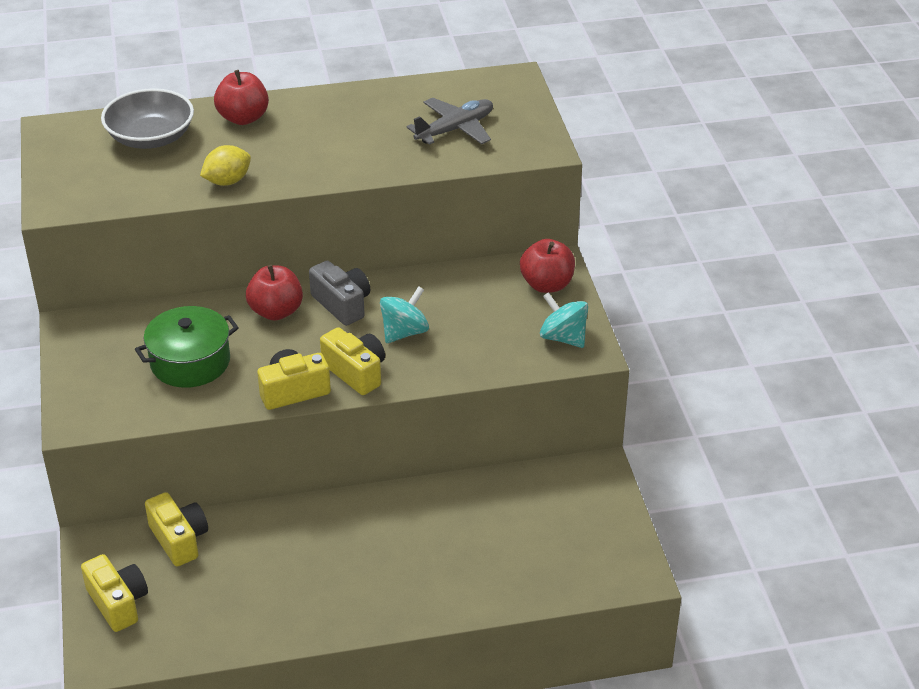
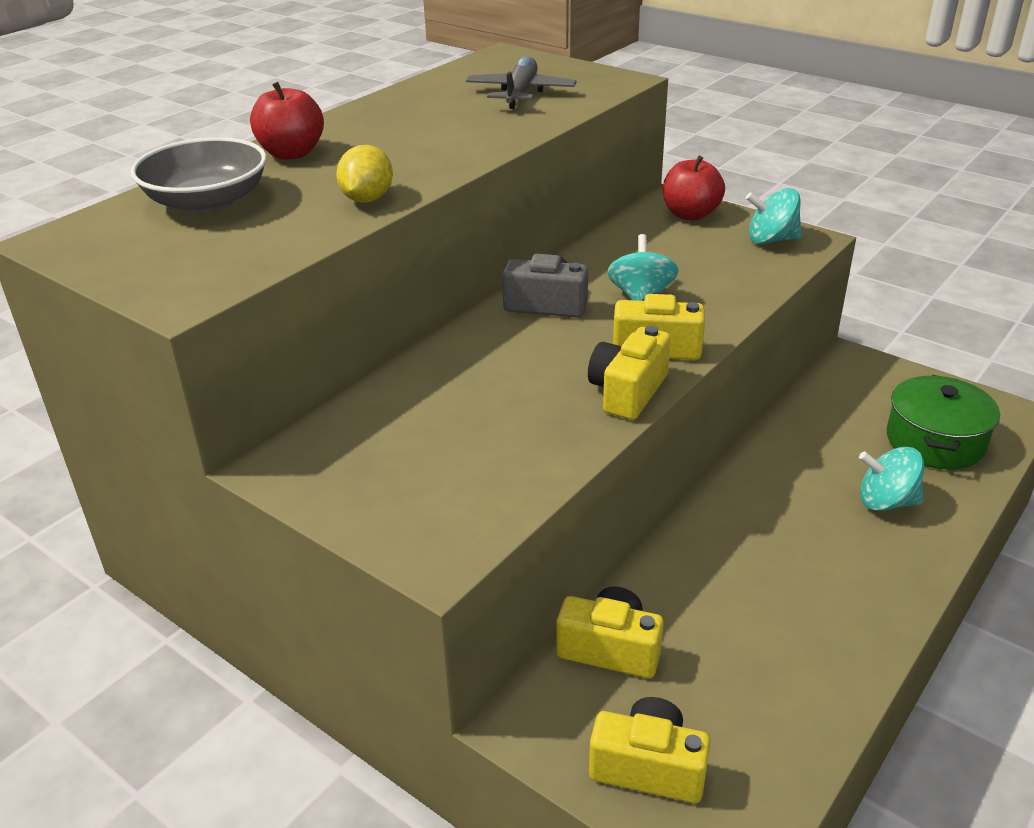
camera: 40 degrees left, 5 degrees down
green pot [135,306,239,388] -> green pot moved to [886,375,1000,469]
red apple [246,265,303,321] -> none
none -> turquoise spinning top [859,447,924,511]

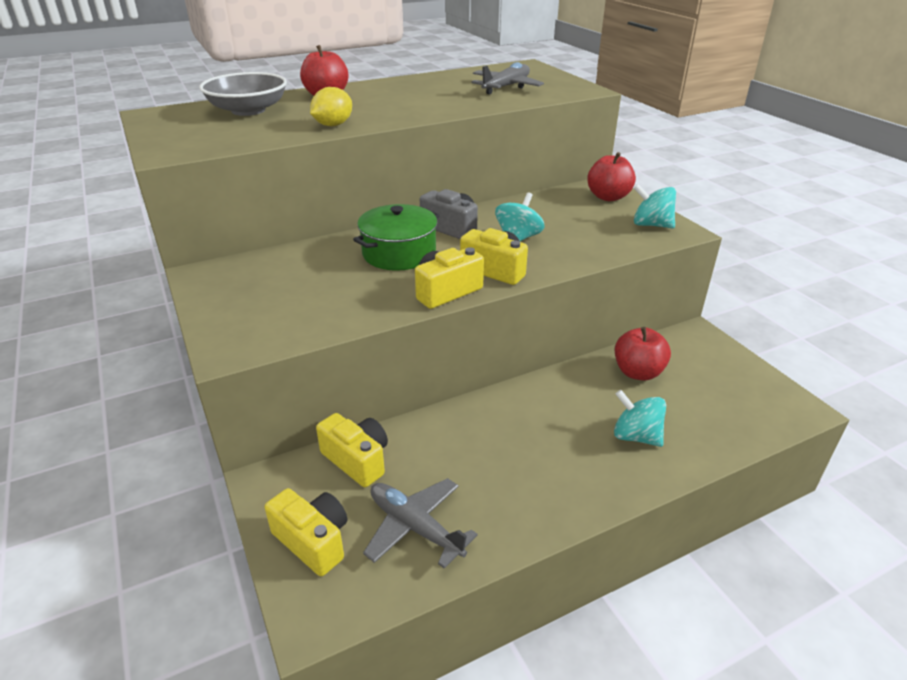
camera: 25 degrees right, 0 degrees up
green pot [886,375,1000,469] -> green pot moved to [353,204,440,271]
none -> grey plane [363,478,478,569]
none -> red apple [614,327,671,381]

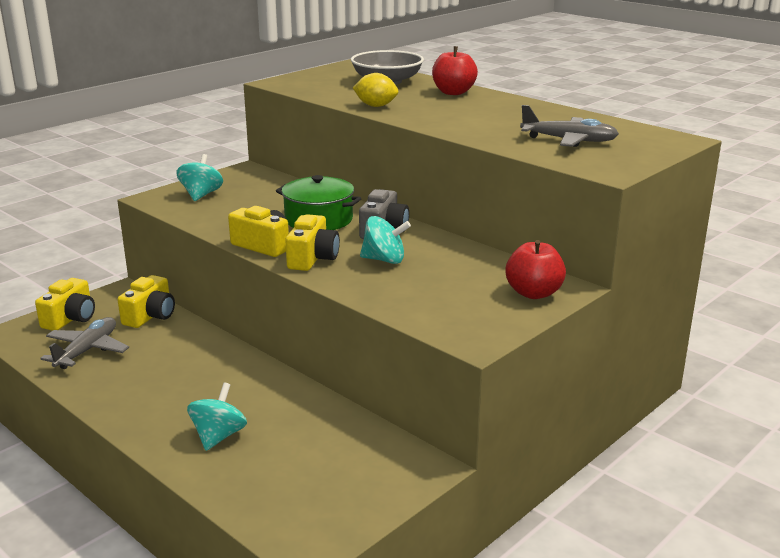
camera: 70 degrees right, 10 degrees down
red apple [614,327,671,381] -> none
turquoise spinning top [634,184,676,228] -> turquoise spinning top moved to [176,154,223,201]

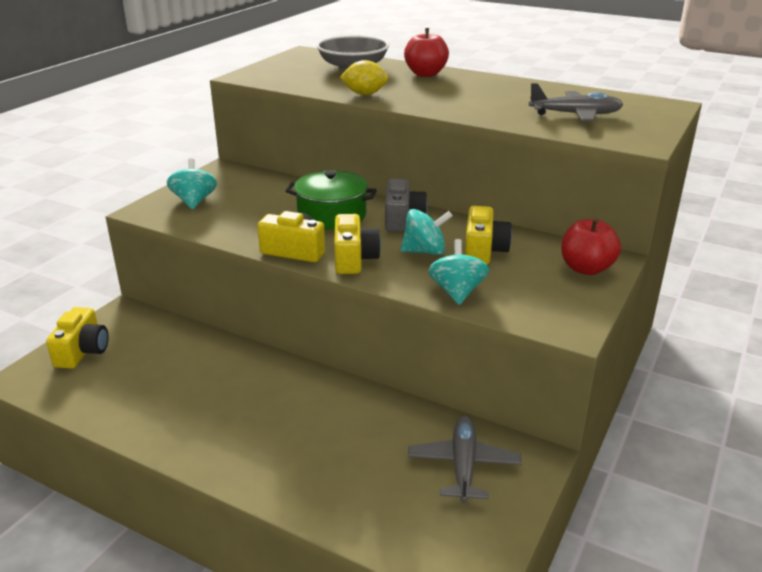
camera: 15 degrees left, 5 degrees up
grey plane [40,317,129,369] -> grey plane moved to [408,416,522,503]
yellow camera [117,275,175,328] -> yellow camera moved to [465,206,512,265]
turquoise spinning top [187,383,247,451] -> turquoise spinning top moved to [428,239,489,305]

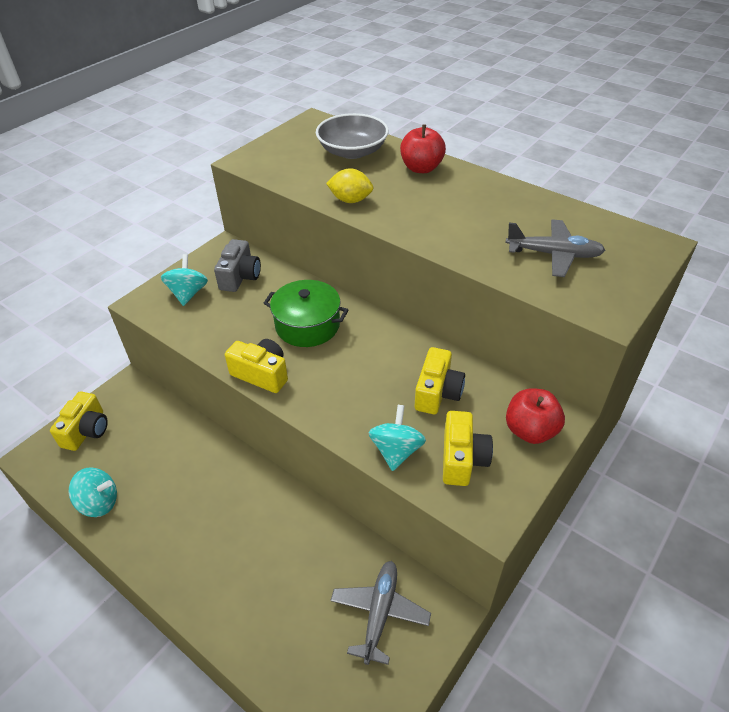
camera: 10 degrees right, 15 degrees up
yellow camera [334,214,381,274] -> yellow camera moved to [443,411,493,486]
grey camera [385,179,428,232] -> grey camera moved to [214,239,261,292]
turquoise spinning top [400,209,453,255] -> turquoise spinning top moved to [69,467,117,517]

